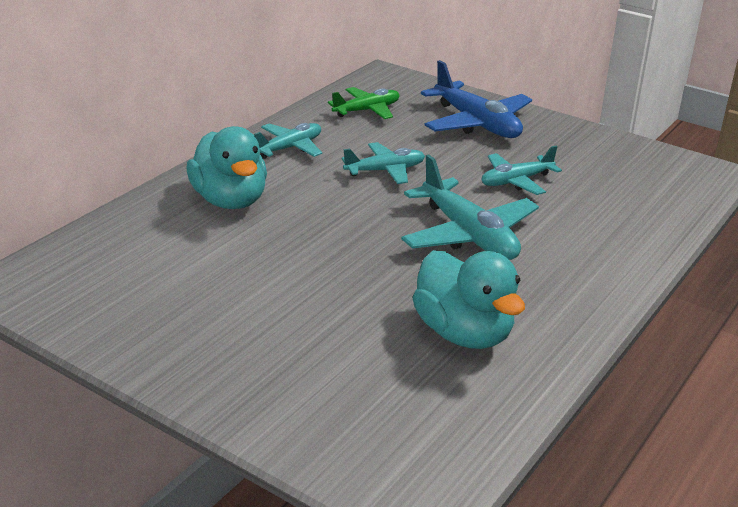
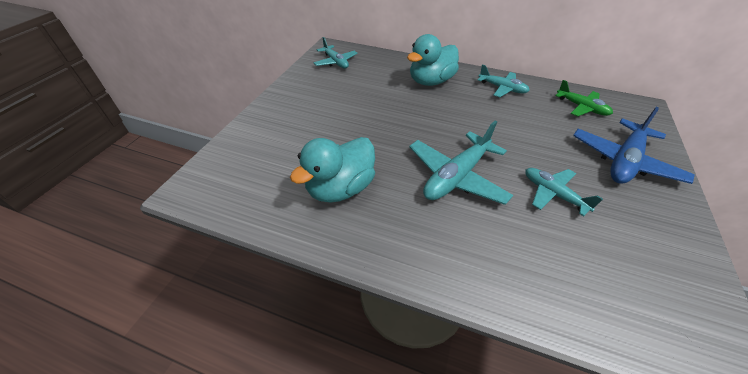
camera: 75 degrees right, 15 degrees up
turquoise plane [342,142,425,184] -> turquoise plane moved to [314,37,358,69]

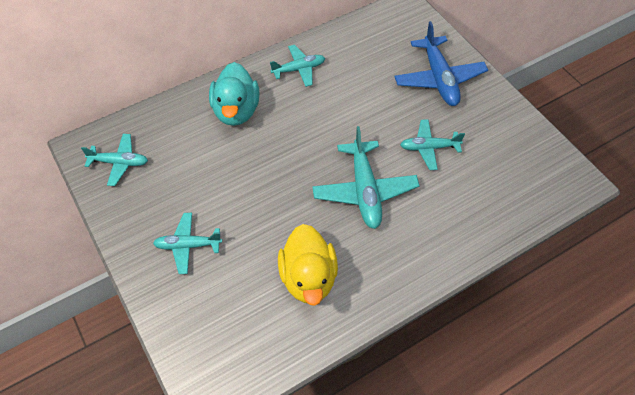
camera: 50 degrees left, 10 degrees up
turquoise duck [290,137,375,202] -> yellow duck [278,224,338,306]
green plane [555,80,613,117] -> none
none -> turquoise plane [153,213,222,274]

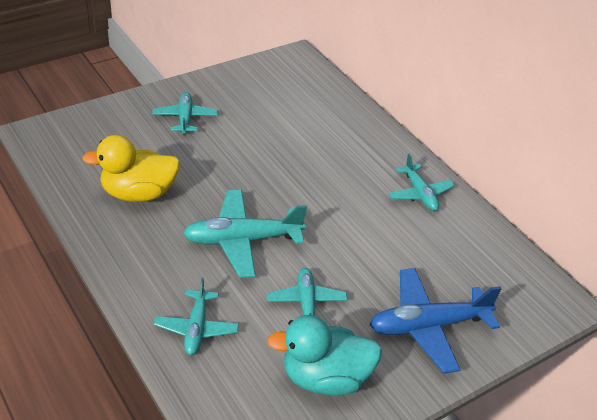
camera: 85 degrees right, 15 degrees down
turquoise plane [81,134,148,186] -> turquoise plane moved to [154,278,239,355]
turquoise duck [209,62,259,126] -> turquoise duck moved to [267,315,382,396]

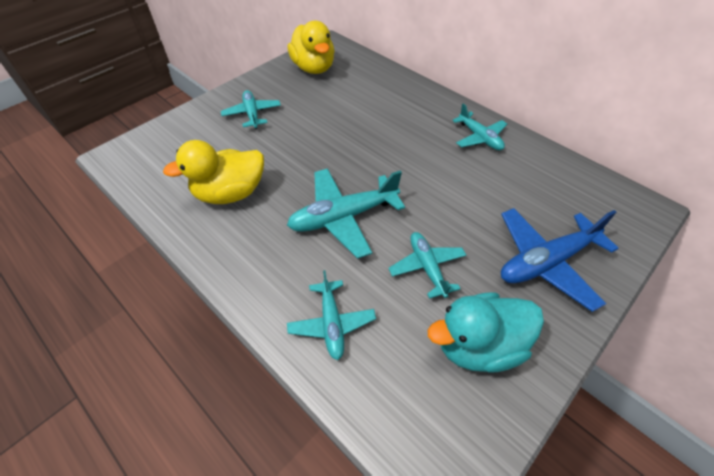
camera: 10 degrees left, 10 degrees up
none -> yellow duck [287,21,335,74]

